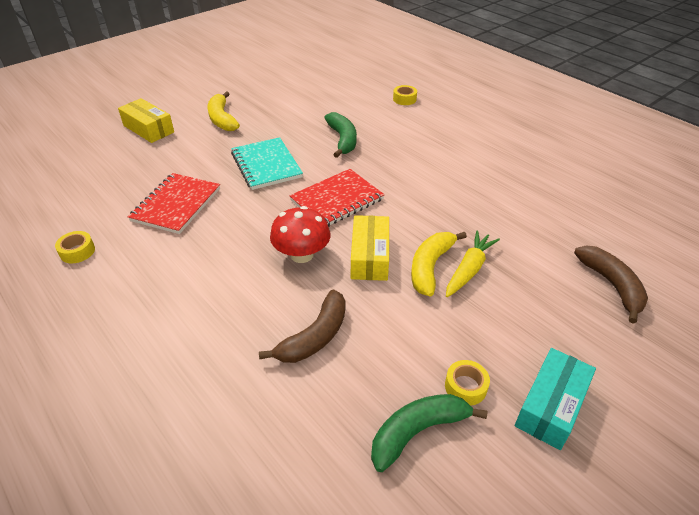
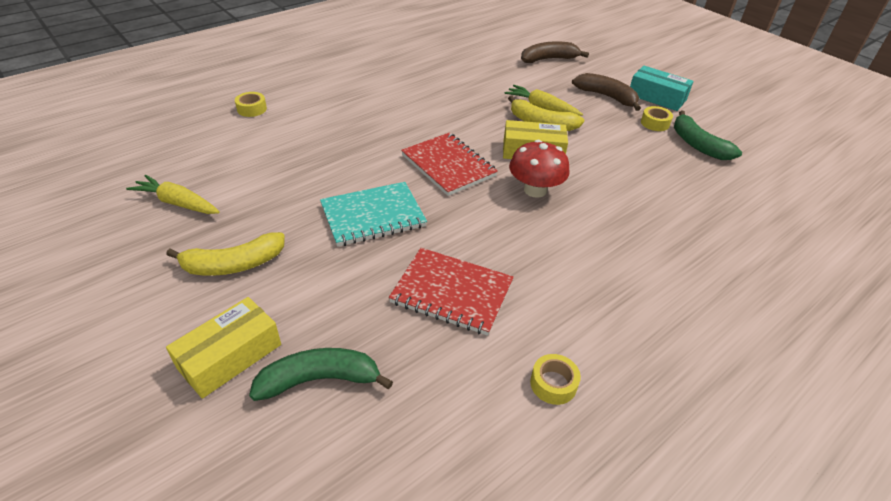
camera: 90 degrees left, 0 degrees up
brown banana [259,289,346,363] -> brown banana moved to [572,73,641,111]
green banana [324,112,357,158] -> green banana moved to [249,348,393,401]
none -> yellow carrot [126,175,220,214]

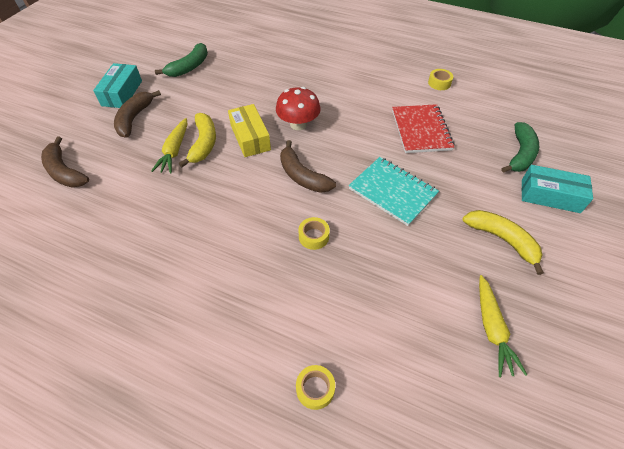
camera: 115 degrees left, 10 degrees up
yellow box [166,297,281,399] -> turquoise box [522,165,593,213]
green banana [249,348,393,401] -> green banana turned 120 degrees counterclockwise [501,122,539,173]
red notebook [401,133,498,196] -> brown banana [280,140,336,193]
yellow tape [641,106,673,131] -> yellow tape moved to [298,217,330,250]

